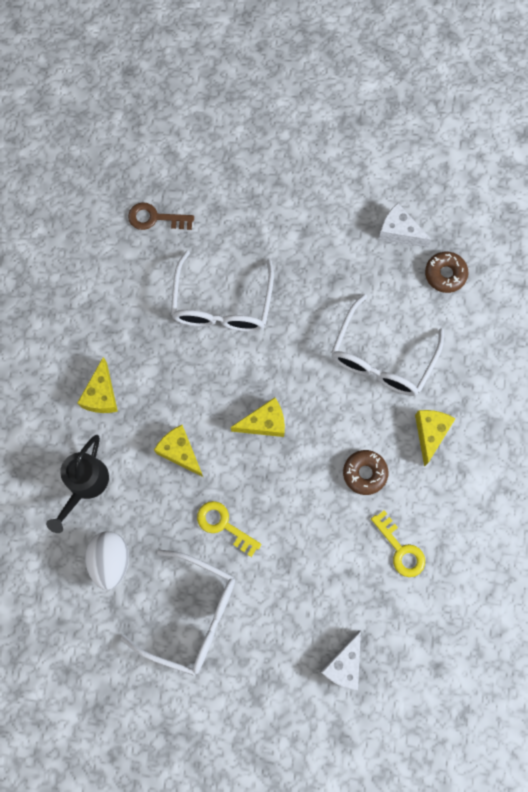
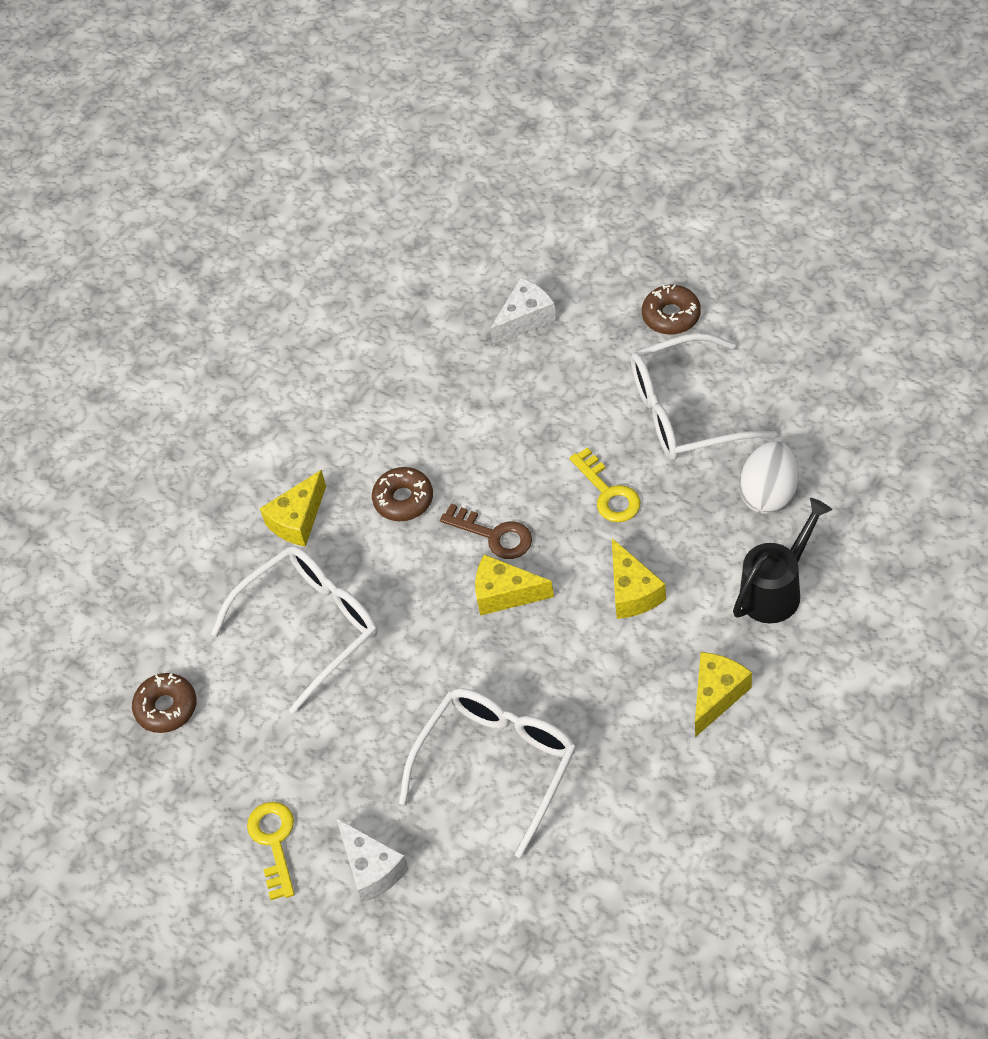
camera: 150 degrees left, 20 degrees down
white glasses [121,550,235,676] -> white glasses turned 60 degrees counterclockwise [631,333,777,461]
brown key [128,202,194,230] -> brown key moved to [440,504,532,559]
yellow key [371,510,425,577] -> yellow key moved to [247,802,295,900]
white cheese [378,203,432,248] -> white cheese moved to [336,818,409,903]
none -> brown donut [642,284,701,334]

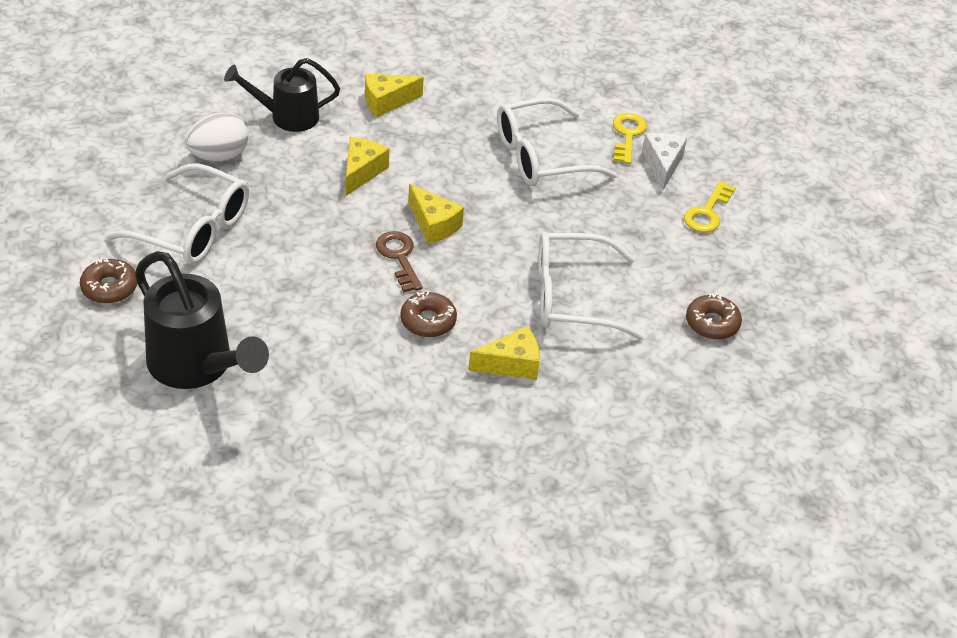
camera: 150 degrees left, 10 degrees down
white cheese [490,277,557,346] -> black watering can [135,251,269,389]
yellow key [569,447,640,522] -> yellow key moved to [613,113,647,164]

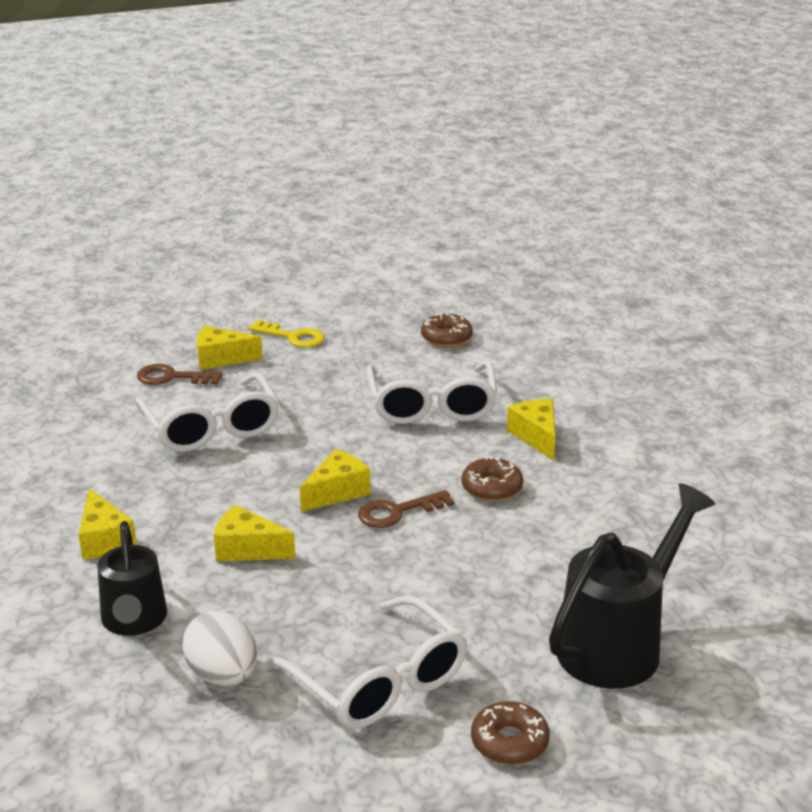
camera: 90 degrees left, 15 degrees down
white glasses [106,163,249,264] -> white glasses turned 120 degrees clockwise [266,595,468,729]
yellow key [613,113,647,164] -> brown key [137,364,223,385]
white cheese [642,133,687,190] -> yellow cheese [197,326,263,370]

